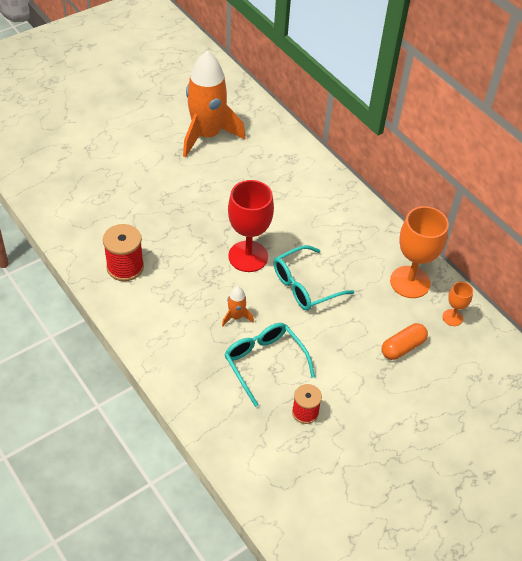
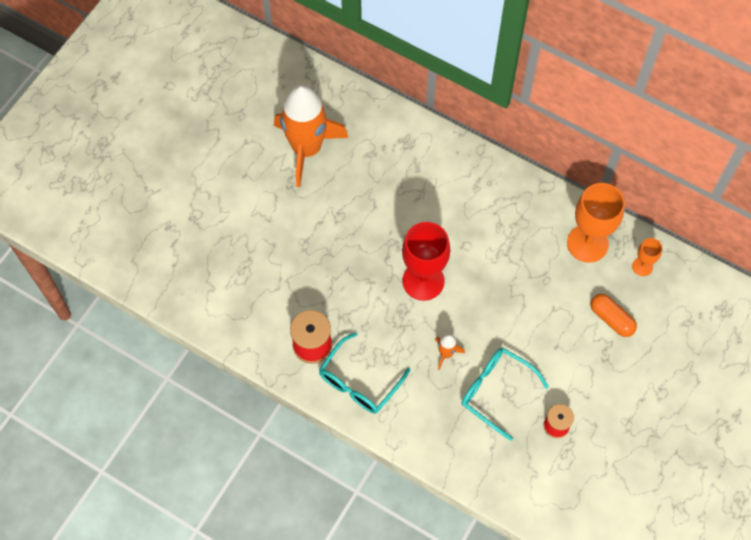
camera: 20 degrees left, 15 degrees up
turquoise glasses [273,245,354,311] -> turquoise glasses moved to [319,332,410,413]
orange capsule [382,323,428,360] -> orange capsule turned 75 degrees counterclockwise [591,294,637,337]

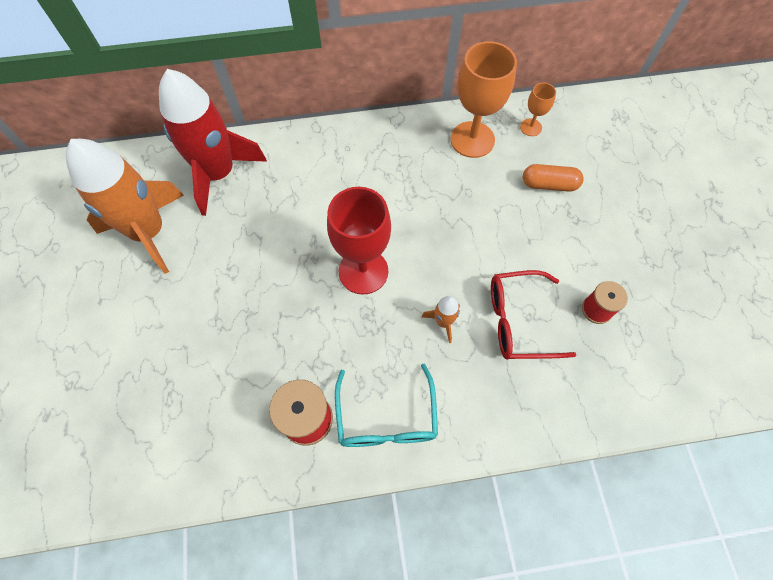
camera: 40 degrees left, 0 degrees up
turquoise glasses [462,348,549,441] -> red glasses [491,270,576,360]
none -> red rocket [159,69,267,216]

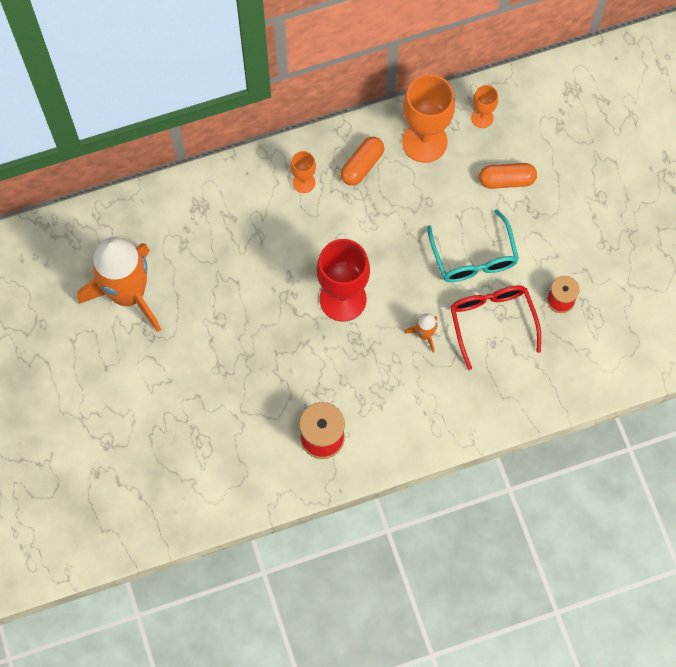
camera: 10 degrees left, 5 degrees up
red rocket [159,69,267,216] -> none
turquoise glasses [335,364,438,447] -> turquoise glasses moved to [427,209,519,282]
red glasses [491,270,576,360] -> red glasses turned 90 degrees clockwise [450,285,541,370]
none -> orange goblet [291,151,316,193]
none -> orange capsule [341,137,385,186]

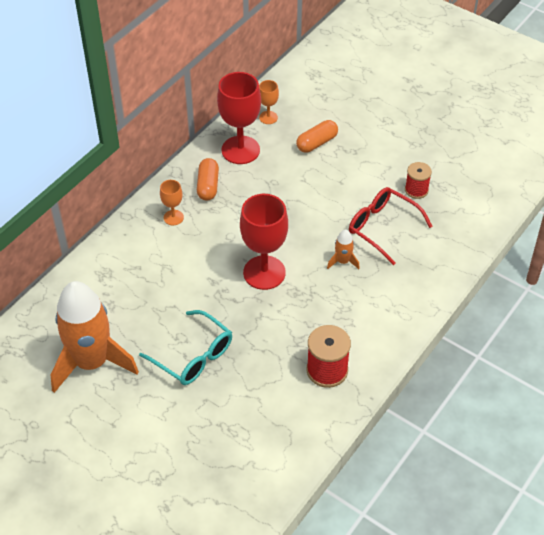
camera: 35 degrees left, 20 degrees down
orange goblet [402,74,455,163] -> red goblet [217,72,261,164]
turquoise glasses [427,209,519,282] -> turquoise glasses moved to [139,310,232,385]

